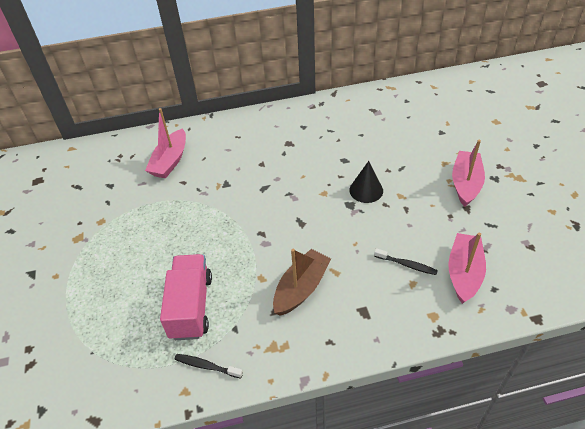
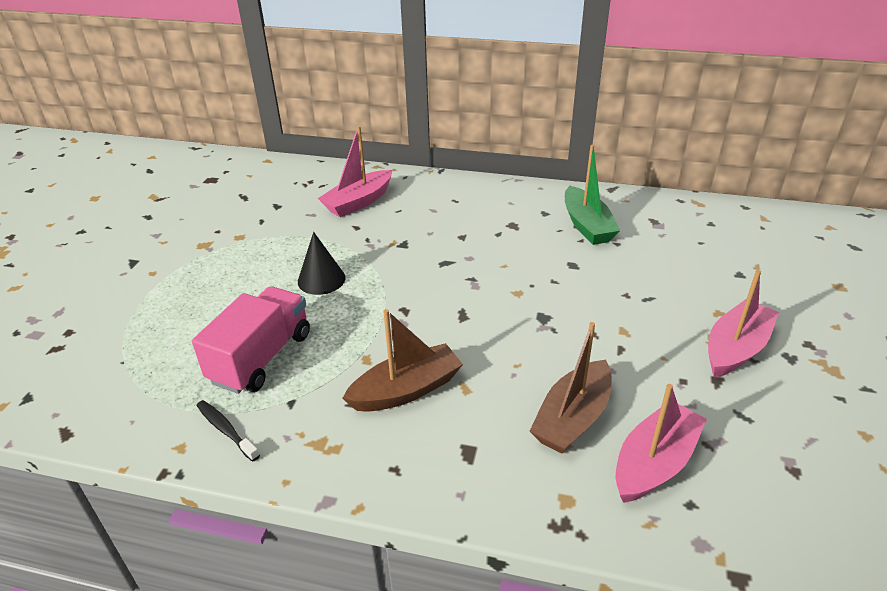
camera: 25 degrees right, 10 degrees down
black cone [349,161,383,203] -> black cone moved to [298,232,345,295]
black toothbrush [374,248,438,275] -> brown boat [530,322,612,453]
none -> green boat [565,145,620,245]

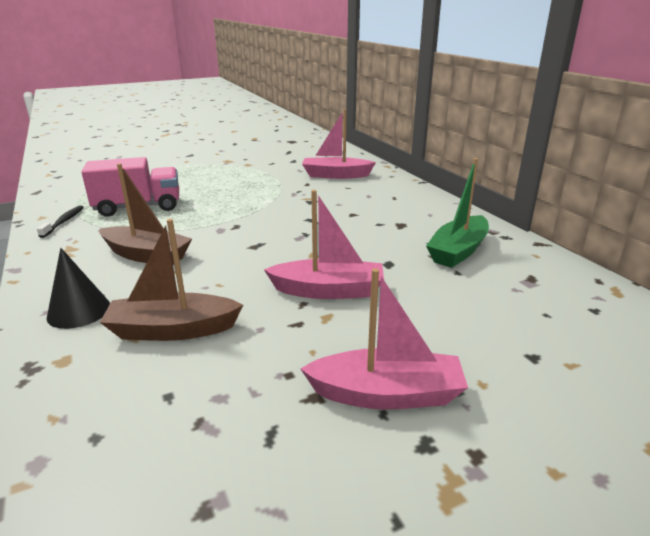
camera: 50 degrees right, 10 degrees down
black cone [298,232,345,295] -> black cone moved to [47,248,110,329]
pink boat [616,384,707,503] -> pink boat moved to [264,190,384,299]

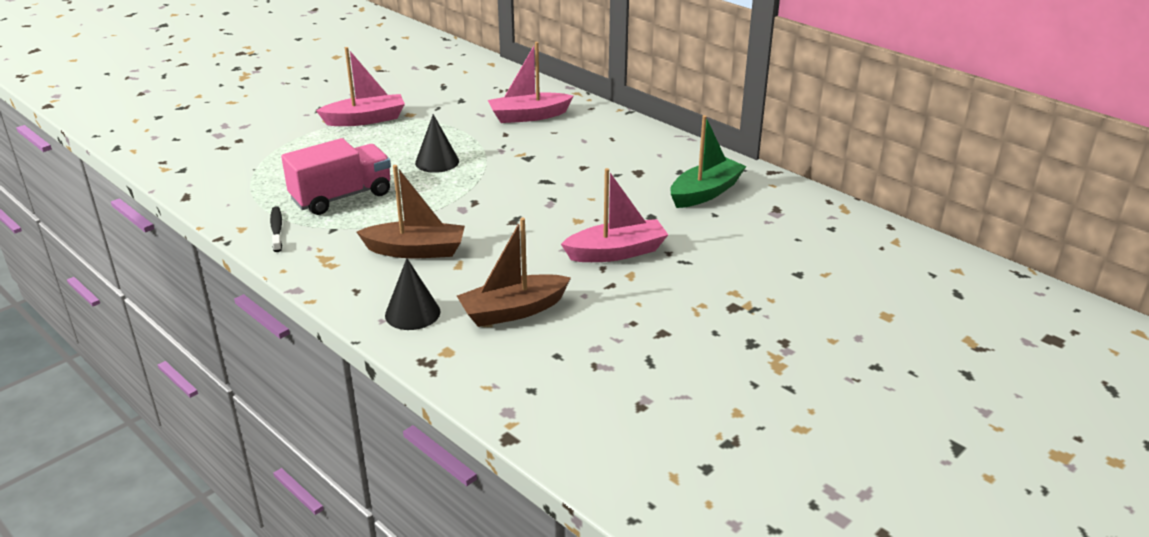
camera: 20 degrees left, 5 degrees up
pink boat [301,268,468,409] -> pink boat moved to [316,47,405,126]
green boat [426,158,489,268] -> green boat turned 150 degrees counterclockwise [670,115,746,208]
none -> black cone [415,114,459,173]

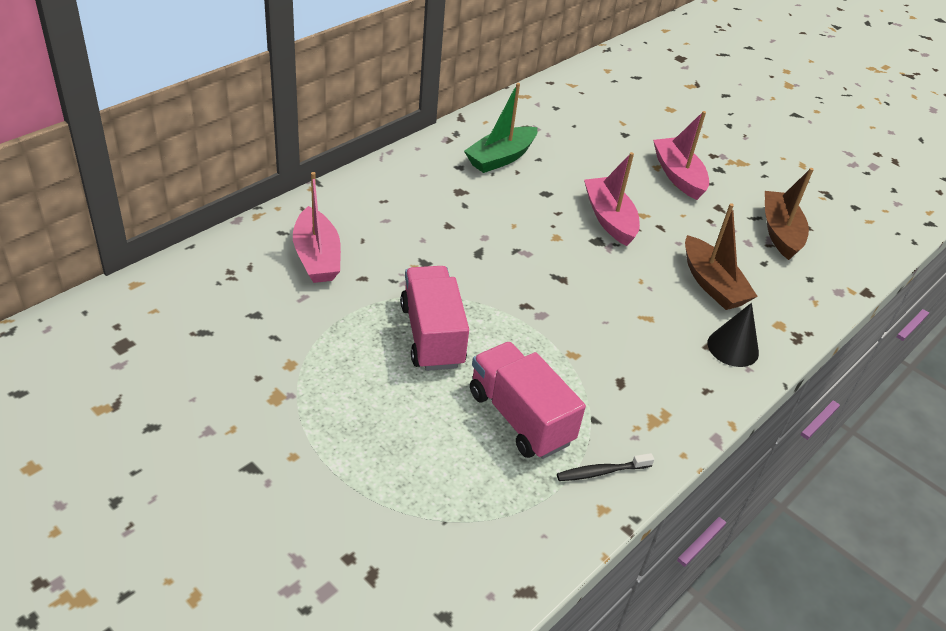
camera: 95 degrees left, 10 degrees up
pink boat [316,47,405,126] -> pink boat moved to [653,111,709,200]
brown boat [357,165,465,258] -> brown boat moved to [765,168,814,260]
black cone [415,114,459,173] -> pink truck [400,266,469,371]
green boat [670,115,746,208] -> green boat turned 90 degrees counterclockwise [464,83,537,173]

